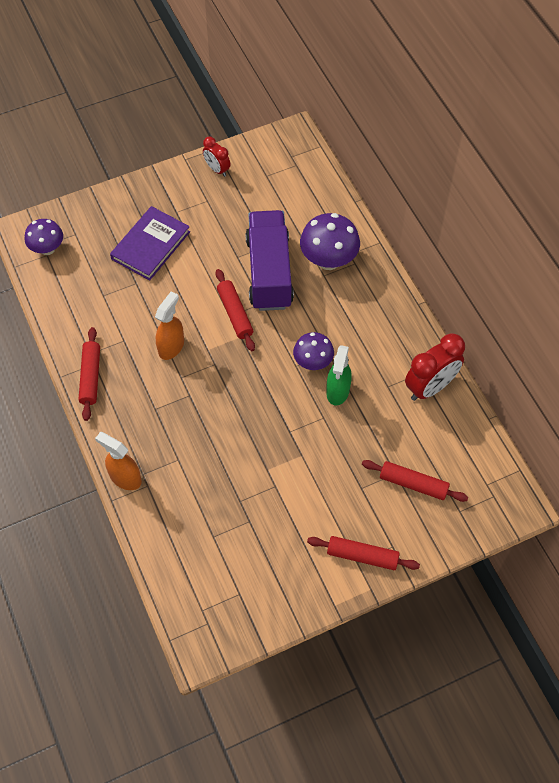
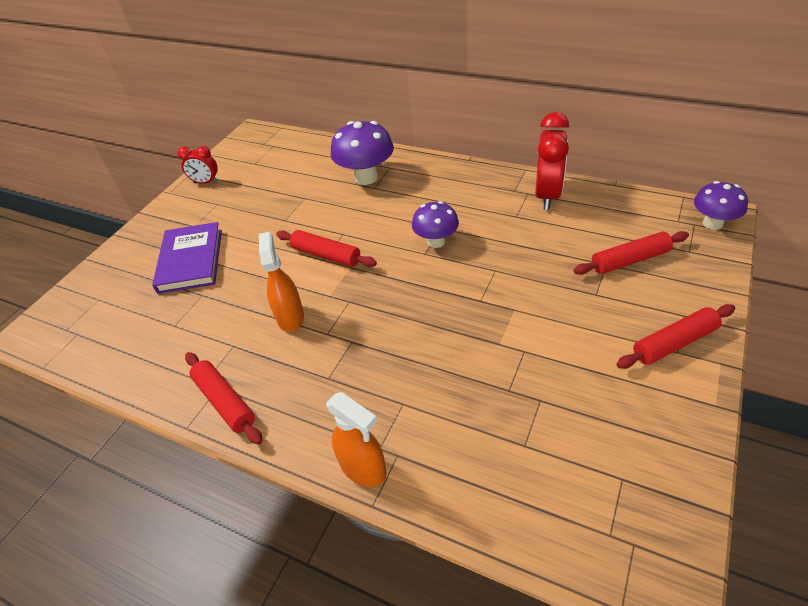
camera: 35 degrees left, 15 degrees down
purple mushroom [25,219,63,255] -> purple mushroom moved to [694,181,748,230]
orange spray bottle [95,432,142,490] -> orange spray bottle turned 135 degrees counterclockwise [326,392,387,487]
purple truck [245,210,294,311] -> none
green spray bottle [326,345,352,406] -> none

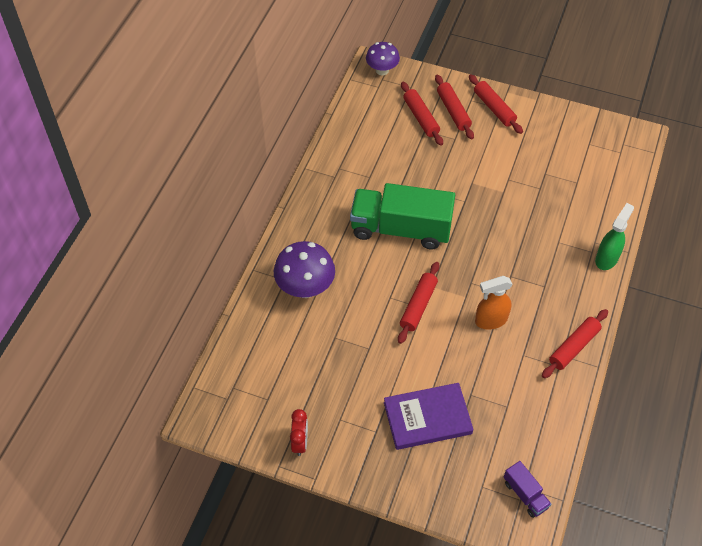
camera: 100 degrees left, 10 degrees up
orange spray bottle [326,392,387,487] -> green spray bottle [595,203,634,270]
purple mushroom [412,201,459,248] -> green truck [350,183,455,249]
red clock [535,112,569,210] -> none
none -> red rolling pin [435,75,474,139]
none -> purple truck [504,461,551,518]

